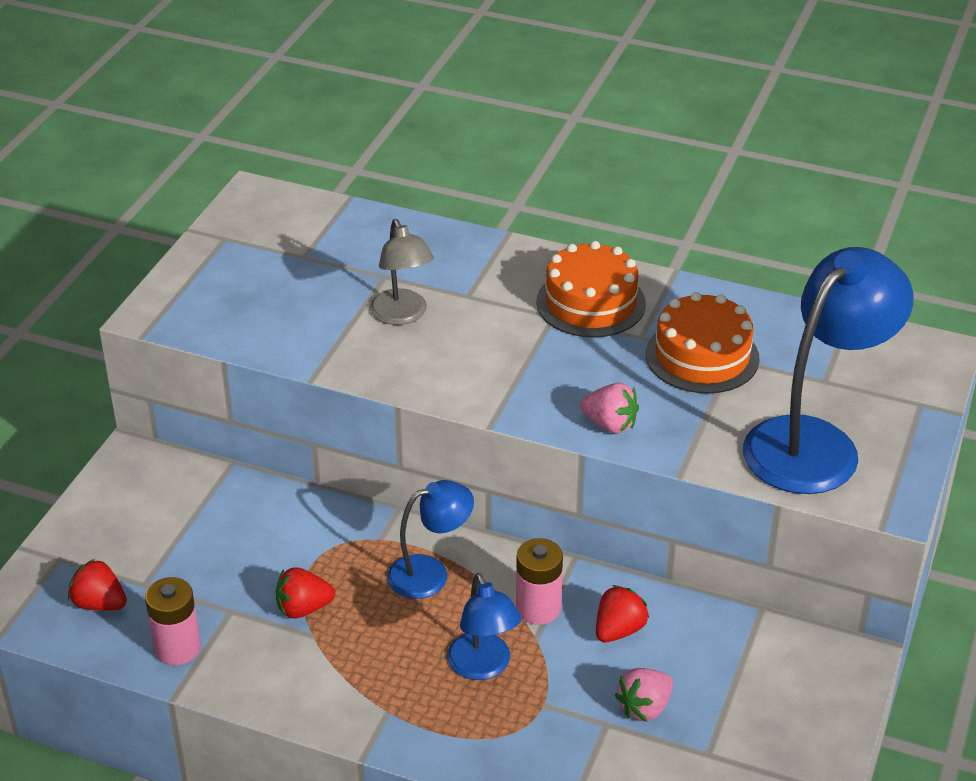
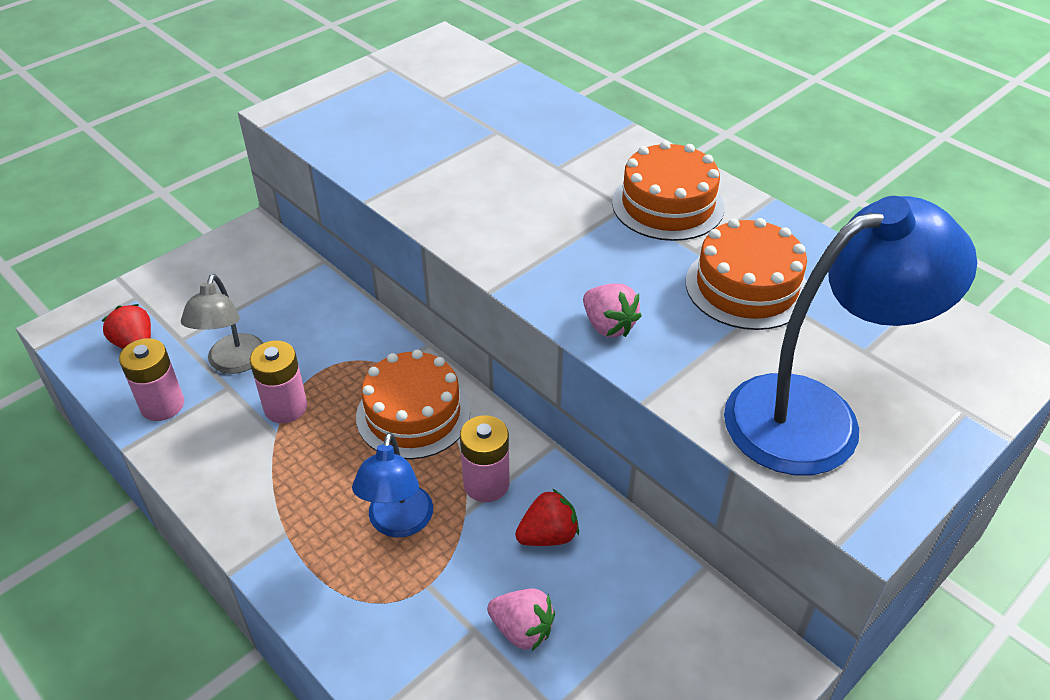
camera: 25 degrees right, 5 degrees up
red strawberry [276,567,335,618] -> pink battery [250,340,307,423]
grey lamp [370,219,434,325] -> grey lamp moved to [181,274,263,374]
blue lamp [387,480,474,599] -> orange cake [356,350,470,459]
pink strawberry [615,668,673,722] -> pink strawberry turned 135 degrees counterclockwise [487,589,555,651]

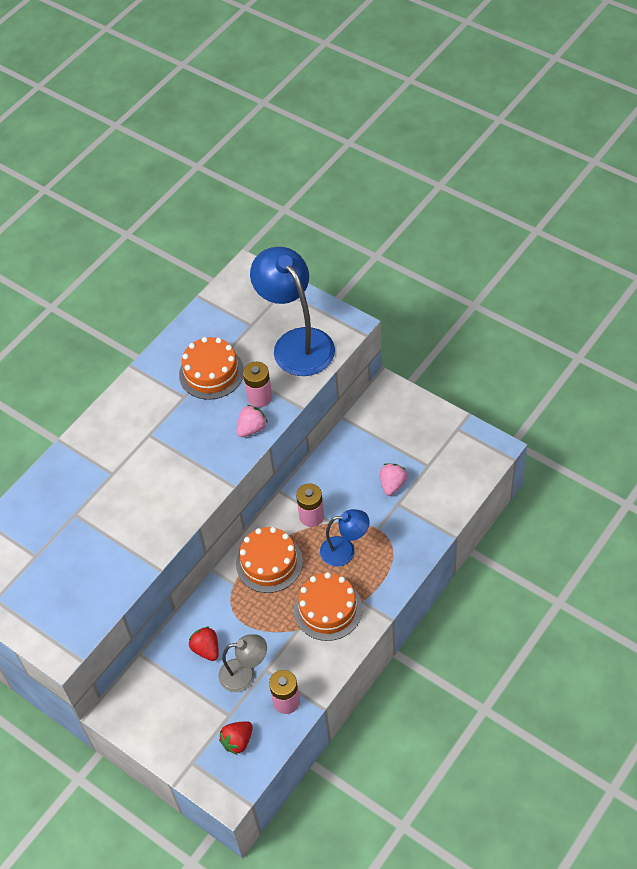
camera: 95 degrees left, 10 degrees up
pink battery [250,340,307,423] -> pink battery moved to [243,362,272,407]
red strawberry [515,489,579,546] -> red strawberry moved to [189,626,219,661]
orange cake [612,141,724,241] -> orange cake moved to [294,572,362,641]

